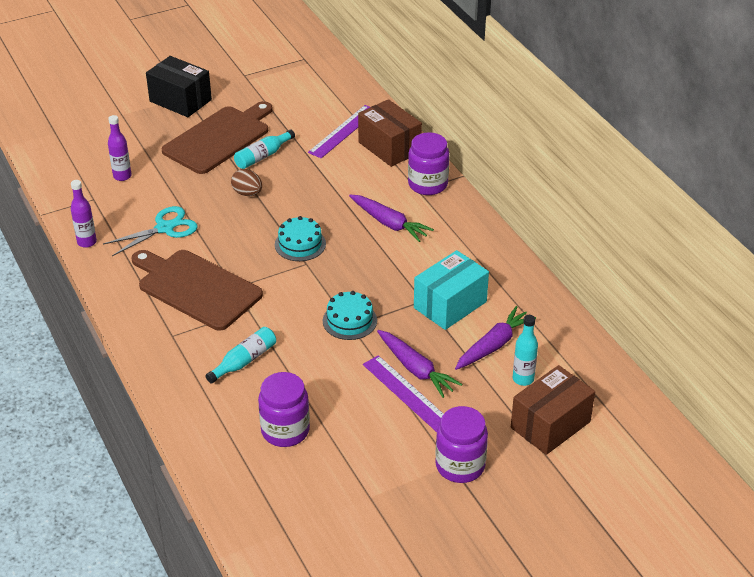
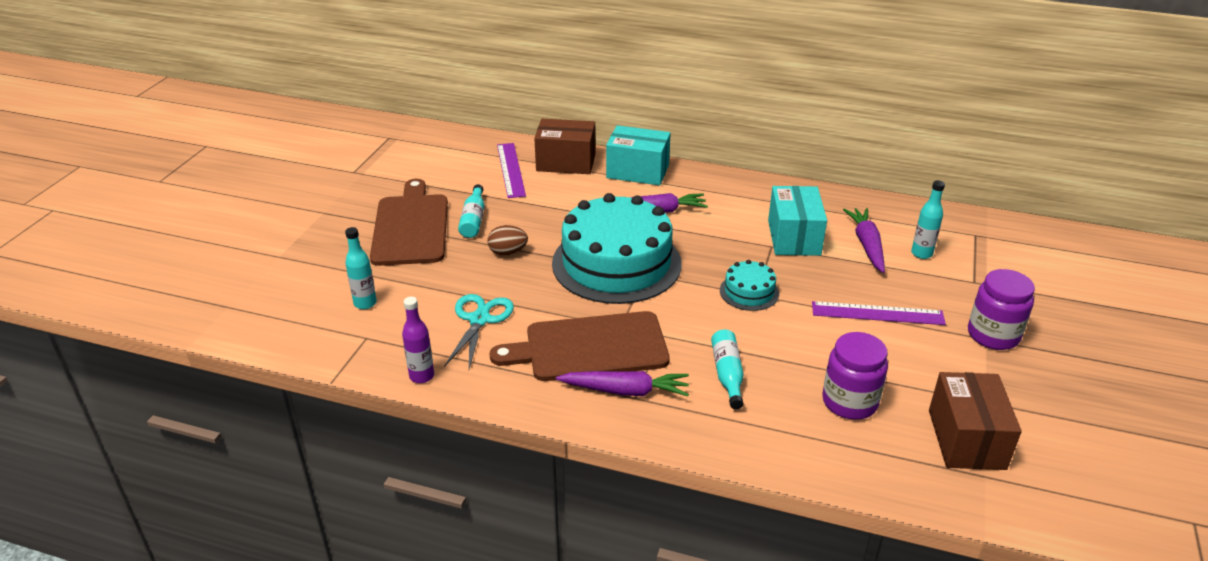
camera: 45 degrees left, 5 degrees down
purple bottle [108,115,132,181] -> turquoise bottle [345,227,377,309]
black box [146,56,212,117] -> none
turquoise cake [275,216,326,261] -> turquoise cake [552,193,682,304], size x2.28
purple carrot [377,330,462,398] -> purple carrot moved to [556,371,689,396]
purple jar [408,132,449,195] -> turquoise box [606,125,671,186]
brown box [511,365,595,455] -> brown box moved to [929,372,1022,470]

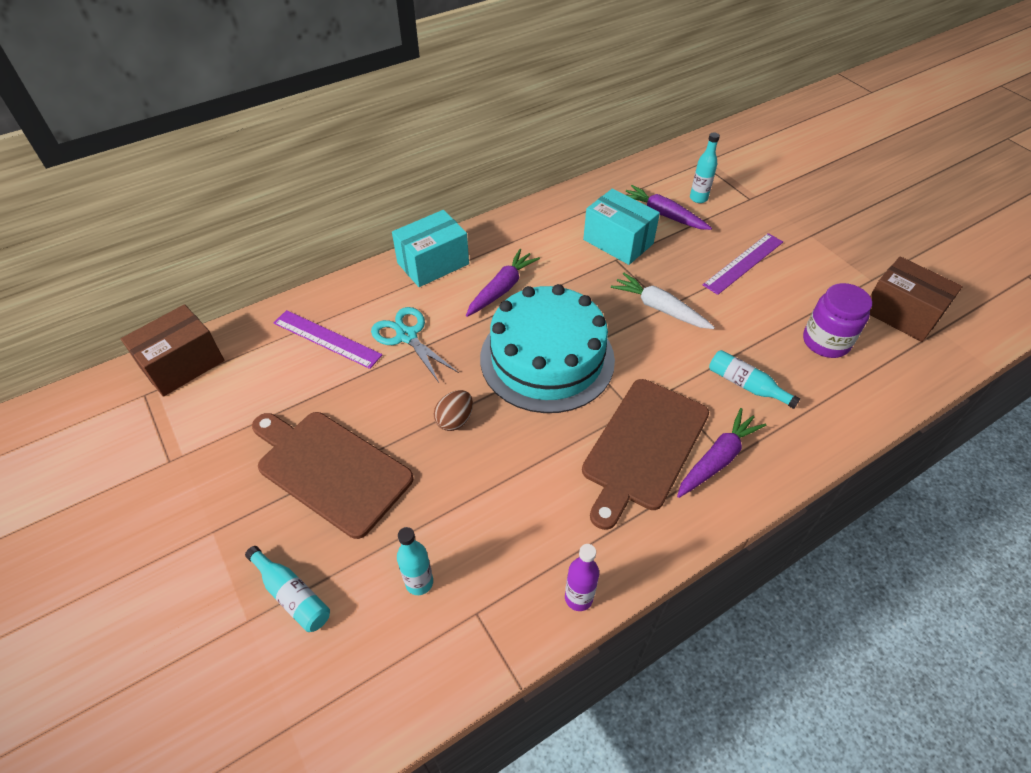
camera: 50 degrees left, 15 degrees up
turquoise scissors [444,294,514,369] -> turquoise scissors moved to [371,307,459,383]
turquoise bottle [458,184,485,238] -> turquoise bottle moved to [245,546,330,632]
brown box [534,119,595,174] -> brown box moved to [121,304,224,397]
turquoise cake [720,260,779,311] -> white carrot [611,273,715,329]
purple jar [968,269,1035,350] -> none

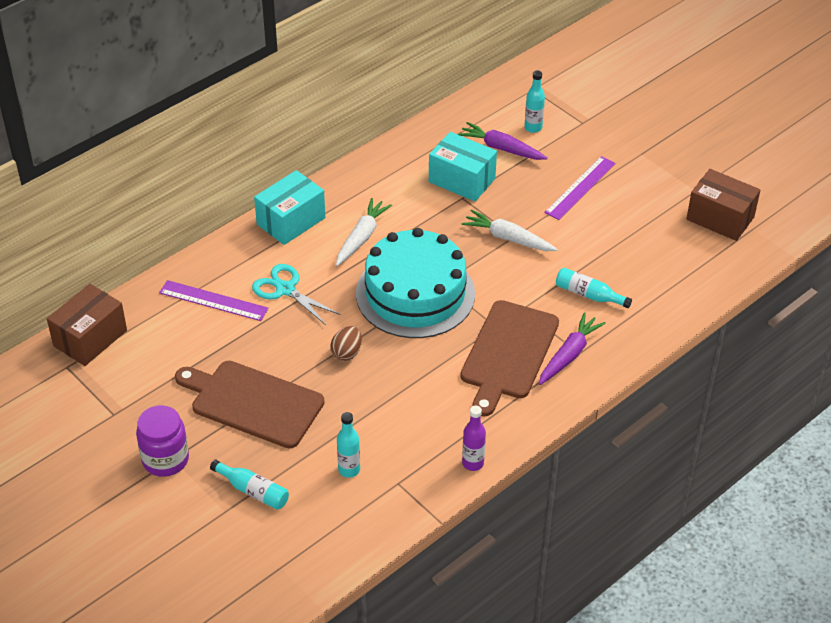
camera: 10 degrees left, 5 degrees down
purple carrot [466,249,540,317] -> white carrot [336,198,392,266]
purple jar [803,283,872,358] -> purple jar moved to [136,405,189,477]

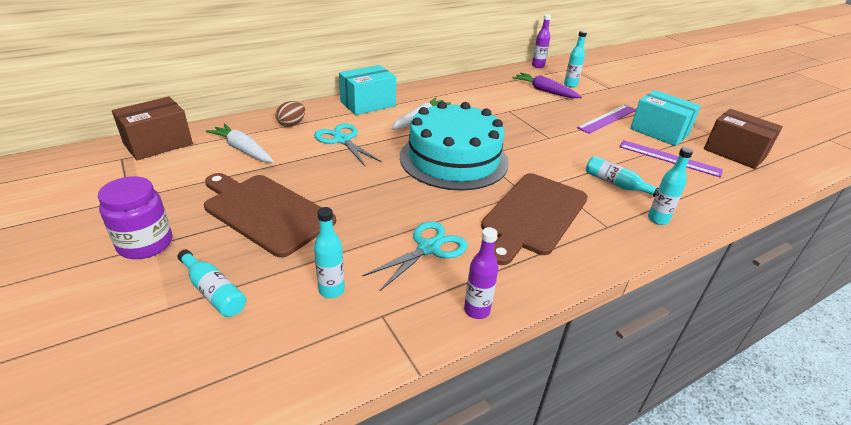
camera: 10 degrees right, 10 degrees down
purple ruler [159,280,269,321] -> purple ruler moved to [619,140,723,177]
brown egg [330,326,362,361] -> brown egg moved to [276,101,305,127]
turquoise box [429,132,497,201] -> turquoise box moved to [630,90,701,146]
white carrot [462,210,558,251] -> white carrot moved to [206,123,274,162]
purple carrot [539,312,606,385] -> none
none -> turquoise scissors [362,221,468,291]
none -> purple bottle [532,14,551,68]
none -> turquoise bottle [648,147,693,225]

